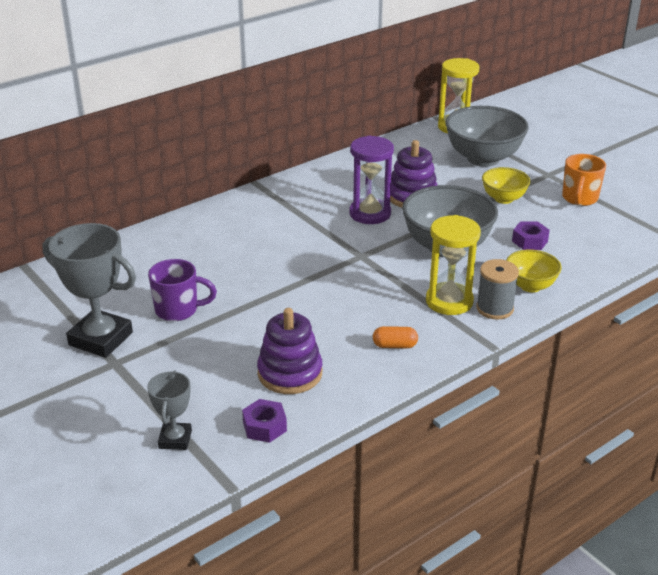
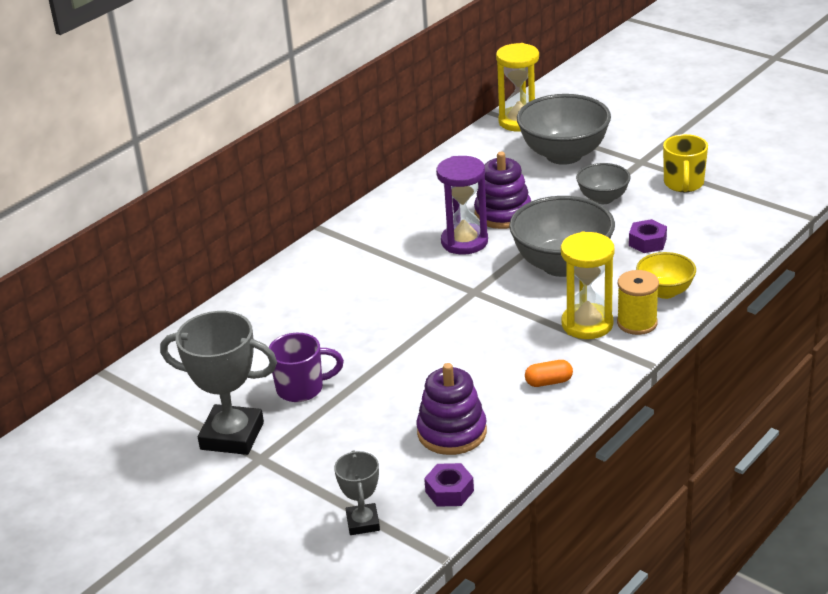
camera: 10 degrees left, 0 degrees up
grey spool [476,259,519,320] -> yellow spool [617,270,659,335]
yellow bowl [482,167,531,204] -> grey bowl [576,163,631,204]
orange mug [562,154,606,206] -> yellow mug [663,134,708,192]

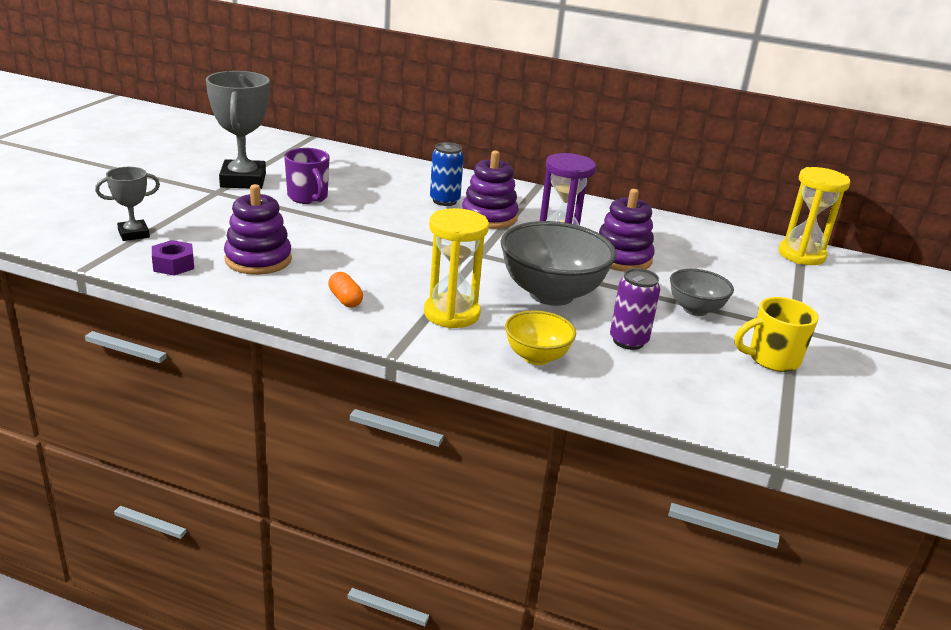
camera: 65 degrees right, 5 degrees down
grey bowl [517,94,611,165] -> none
yellow spool [617,270,659,335] -> none
purple nut [629,219,667,253] -> purple can [610,268,660,350]
none -> blue can [430,142,464,206]
none -> purple stacking toy [462,150,519,229]

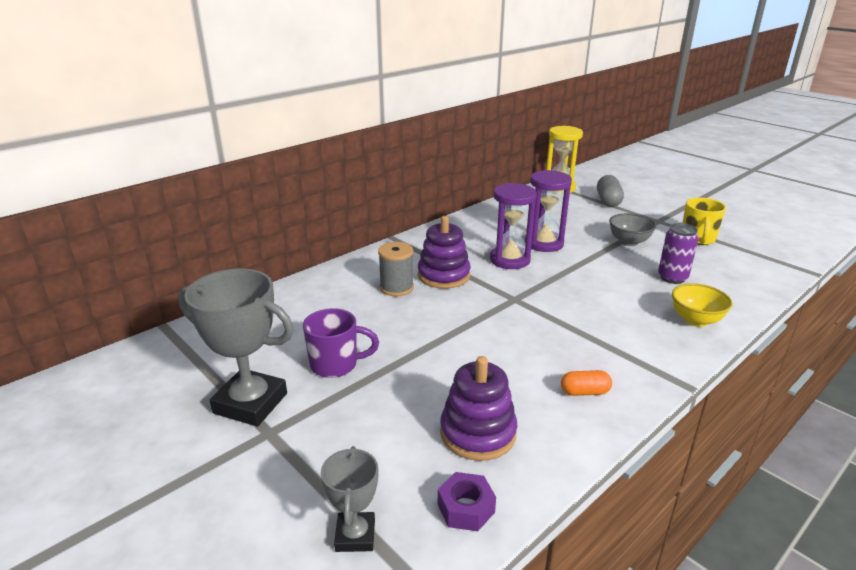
camera: 60 degrees left, 0 degrees up
yellow hourglass [424,208,489,328] -> none
blue can [430,142,464,206] -> grey spool [378,242,414,296]
grey bowl [501,221,616,306] -> none
purple stacking toy [599,189,655,272] -> purple hourglass [525,170,572,252]
none -> grey capsule [597,175,624,207]

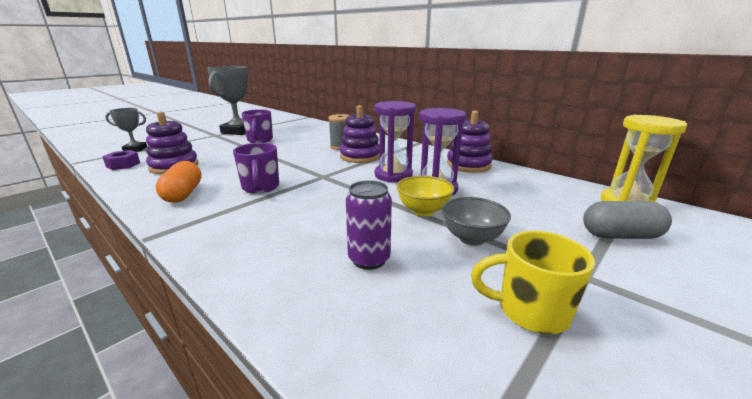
camera: 85 degrees right, 5 degrees down
orange capsule [561,370,612,396] -> orange capsule [156,161,202,203], size x1.58
yellow bowl [672,283,733,327] -> yellow bowl moved to [396,176,454,216]
none -> purple mug [233,143,279,194]
none -> purple stacking toy [447,110,493,173]

